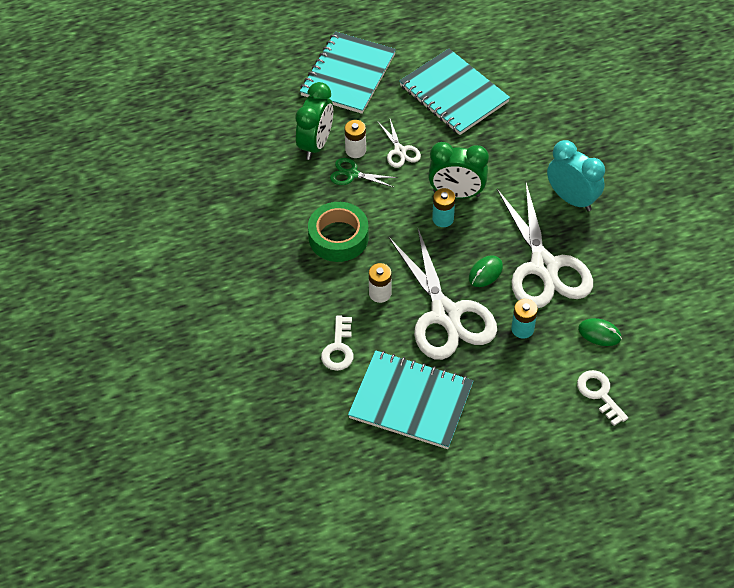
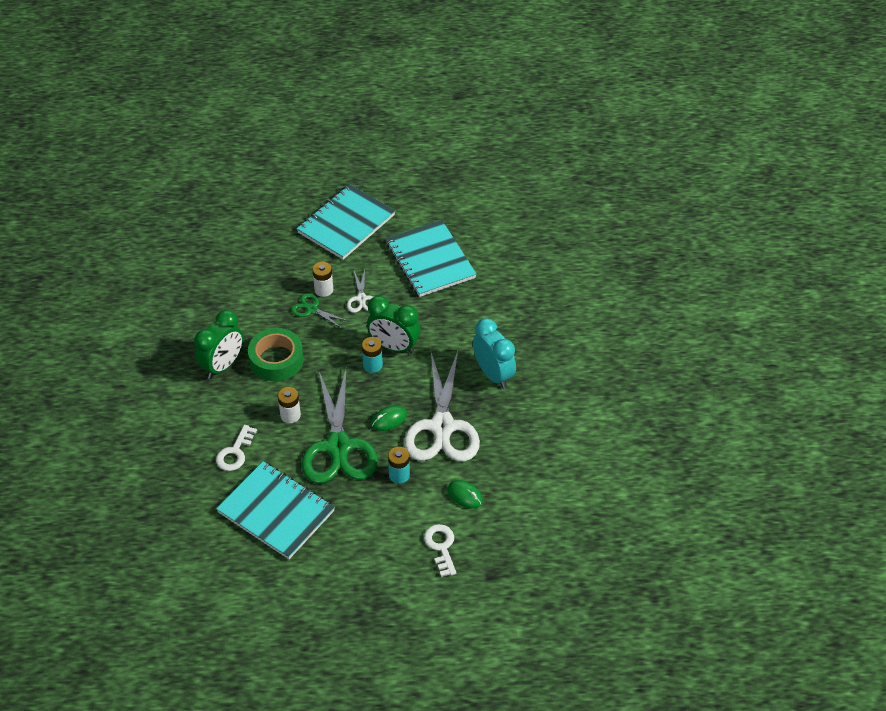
camera: 15 degrees right, 5 degrees down
green clock [295,82,333,160] -> green clock moved to [194,310,243,379]
white scissors [389,229,497,360] -> green scissors [302,367,378,484]

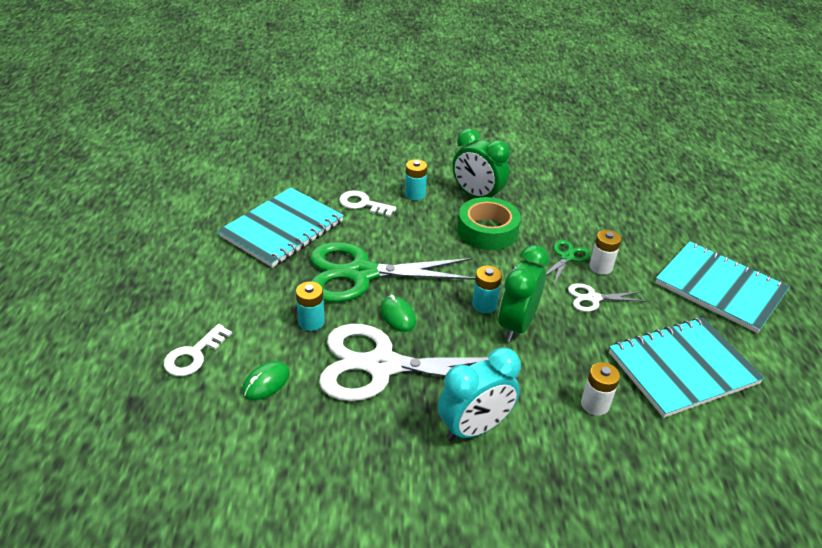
camera: 90 degrees right, 10 degrees down
white battery [278,387,301,423] -> white battery moved to [581,362,620,416]
white key [424,524,456,577] -> white key turned 135 degrees clockwise [164,324,232,376]
none -> turquoise battery [405,159,427,200]

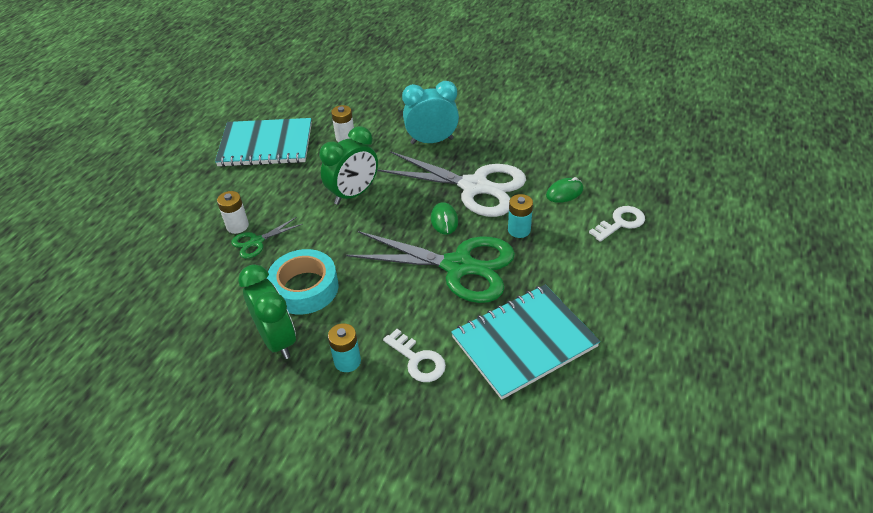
camera: 155 degrees left, 5 degrees up
green tape [457,197,521,250] -> turquoise tape [267,249,339,315]
turquoise battery [472,265,502,313] -> none
white scissors [568,283,647,312] -> none
turquoise notebook [655,241,790,333] -> none

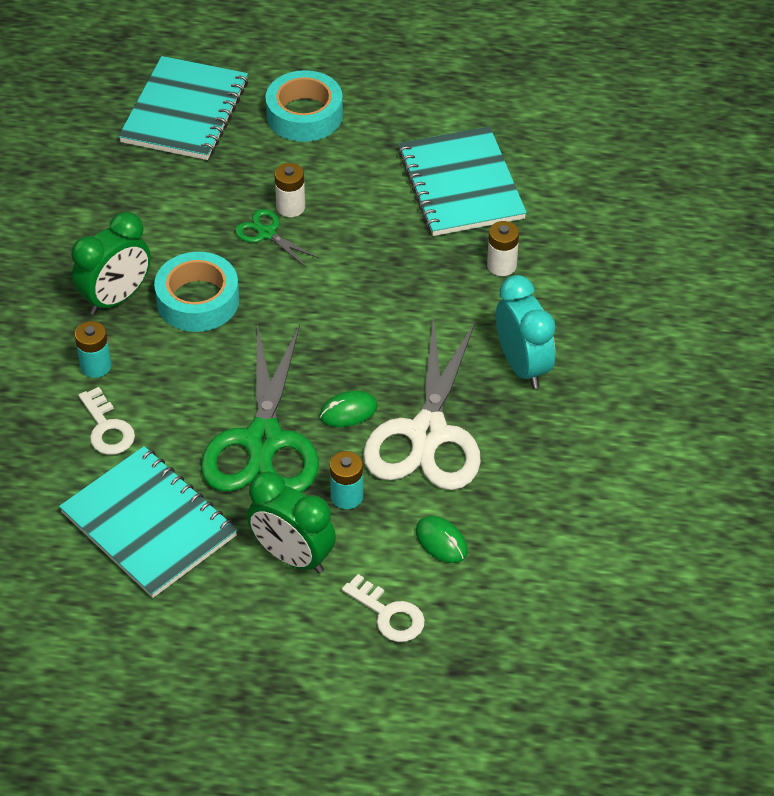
camera: 75 degrees right, 5 degrees up
green clock [319,126,378,205] -> green clock moved to [247,471,336,574]
white key [383,329,446,382] -> white key turned 60 degrees counterclockwise [79,387,135,455]
none -> turquoise notebook [118,56,248,160]
none -> turquoise tape [265,70,343,142]

